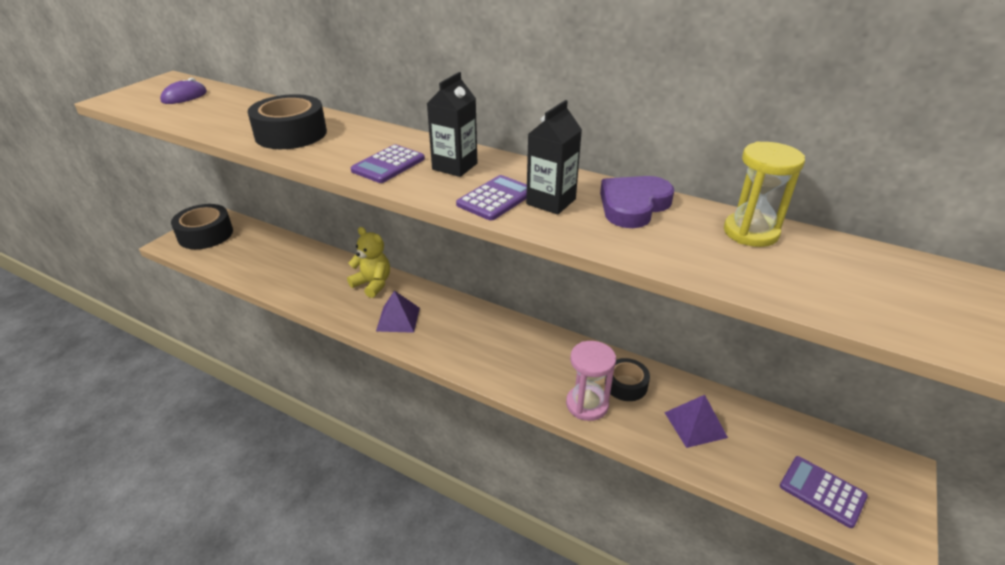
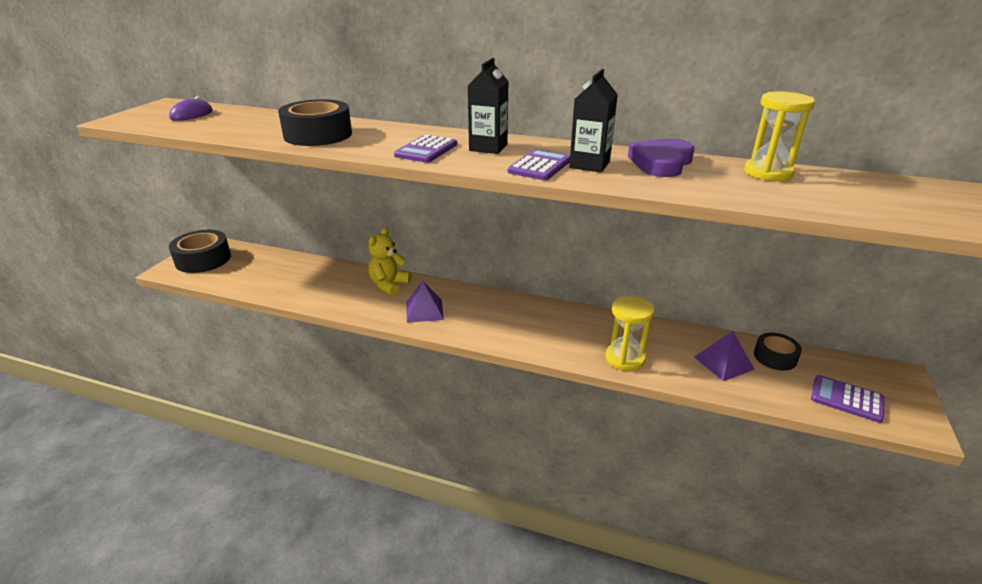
camera: 10 degrees left, 5 degrees down
yellow teddy bear [347,227,390,298] -> yellow teddy bear turned 90 degrees counterclockwise [368,227,411,296]
pink hourglass [566,341,616,421] -> yellow hourglass [605,296,654,371]
black tape [605,358,650,401] -> black tape moved to [754,333,802,371]

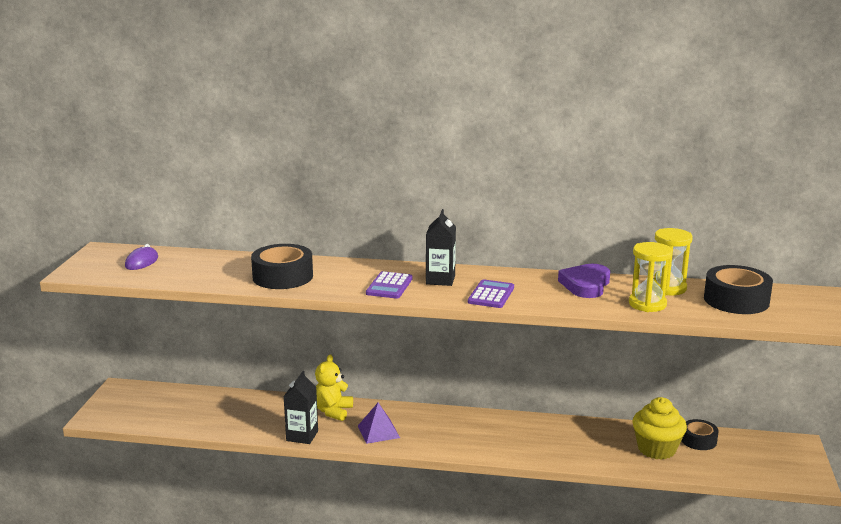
camera: 10 degrees left, 10 degrees down
black tape [169,230,231,273] -> black tape moved to [704,265,773,314]
black carton [569,69,618,173] -> black carton moved to [283,371,318,444]
yellow hourglass [605,296,654,371] -> yellow hourglass moved to [629,242,672,312]
purple pyramid [694,331,755,381] -> yellow cupcake [632,397,687,460]
purple calculator [811,375,885,423] -> none

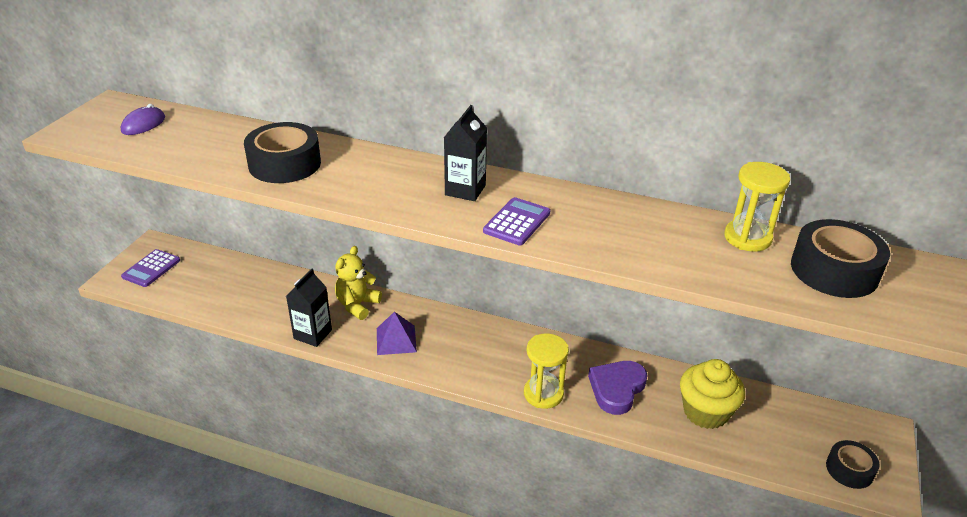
camera: 10 degrees right, 15 degrees up
purple calculator [366,271,413,299] -> purple calculator moved to [121,249,180,287]
purple heart [558,264,610,298] -> purple heart moved to [588,361,648,415]
yellow hourglass [629,242,672,312] -> yellow hourglass moved to [524,333,569,409]
black tape [681,419,719,450] -> black tape moved to [826,440,880,489]

